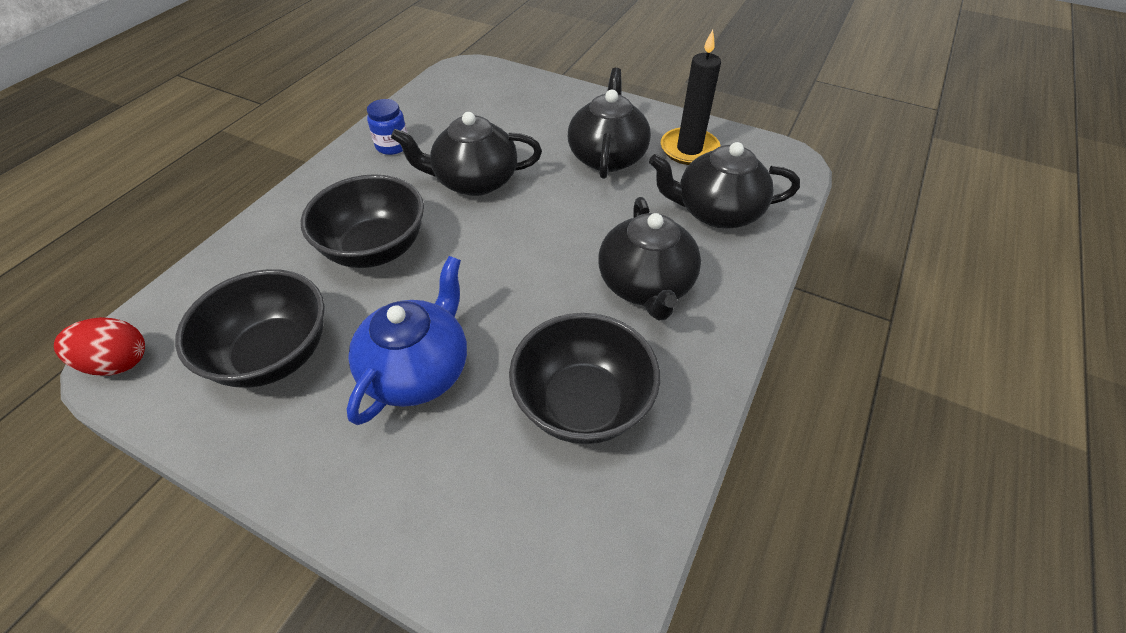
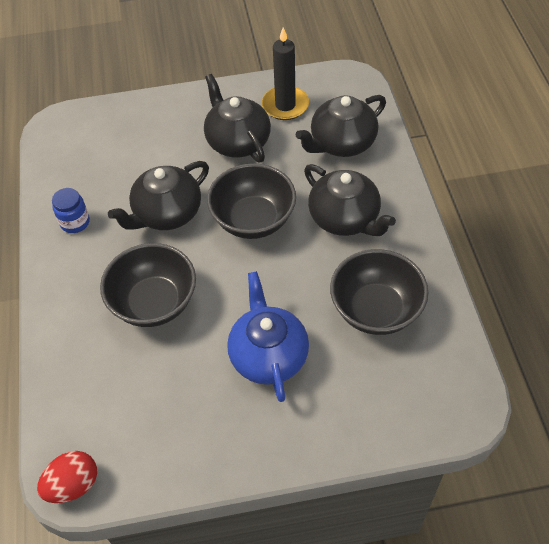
camera: 35 degrees left, 5 degrees up
black bowl [175,269,325,388] -> black bowl moved to [207,163,296,239]

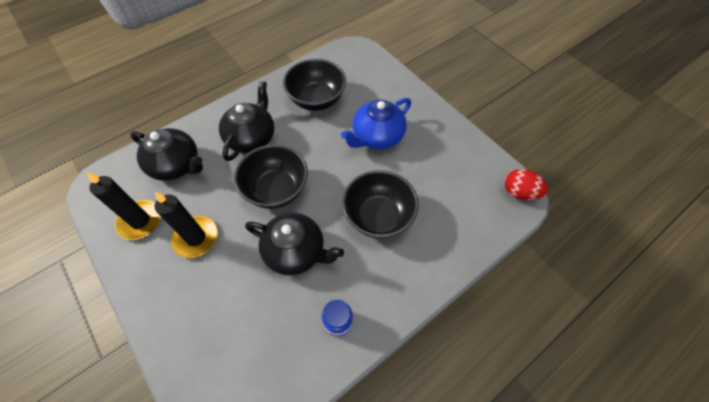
camera: 120 degrees left, 5 degrees up
black teapot [204,74,271,162] -> black candle [155,192,218,258]

